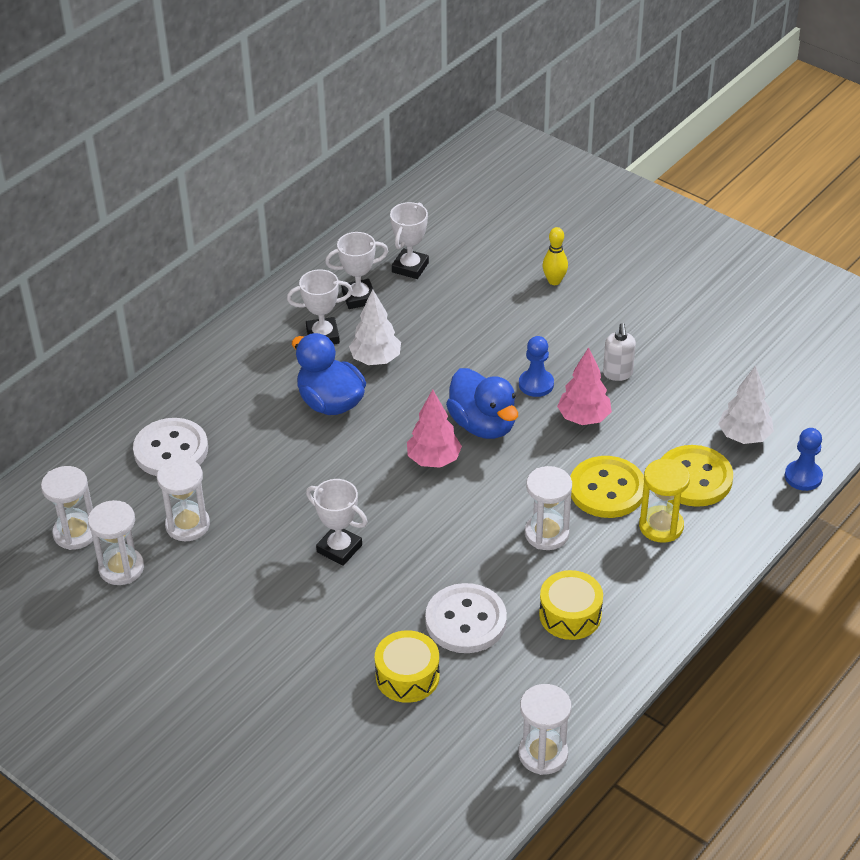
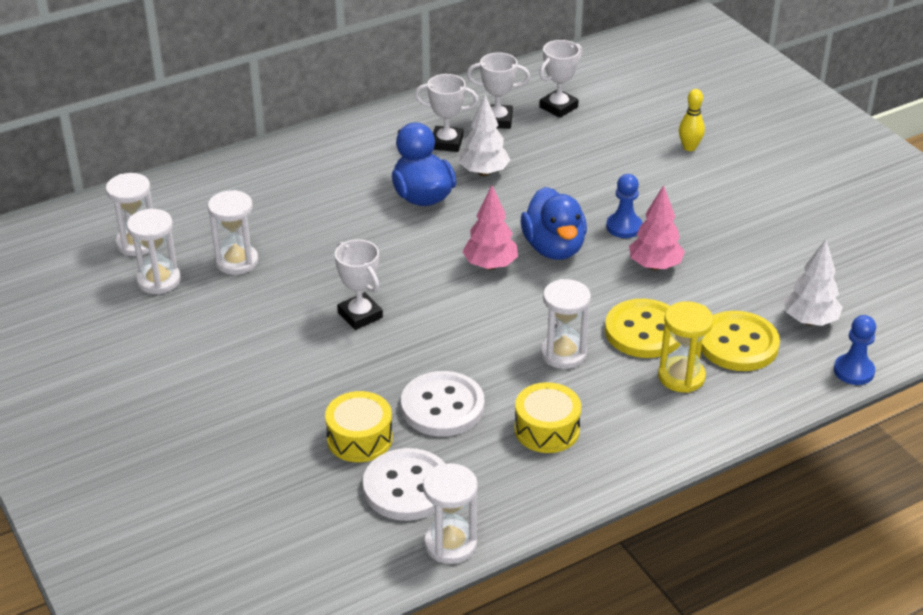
camera: 20 degrees right, 5 degrees down
white button [133,418,208,476] -> white button moved to [363,448,445,521]
white soap dispenser [603,323,636,381] -> none

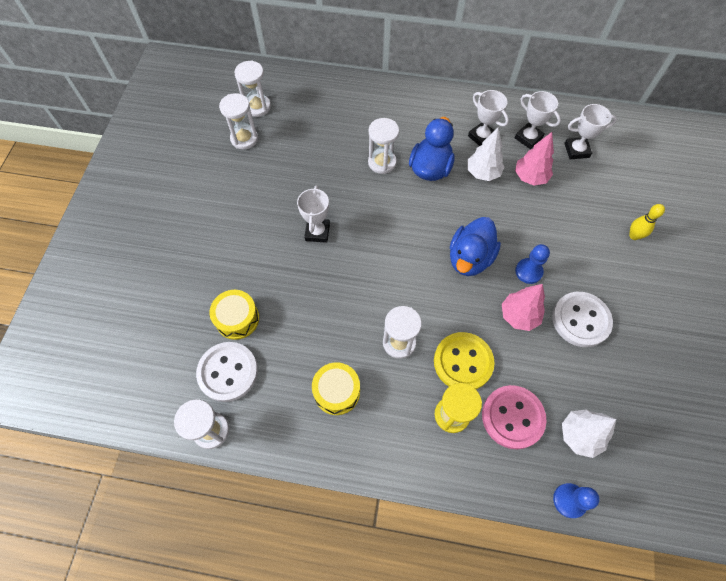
camera: 40 degrees right, 25 degrees up
white hourglass [208,190,258,275] -> white hourglass moved to [368,118,399,174]
white button [401,371,484,436] -> white button moved to [552,292,613,347]
pink tree [463,185,518,270] -> pink tree moved to [515,132,554,186]
yellow button [701,311,780,371] -> pink button [482,385,546,449]

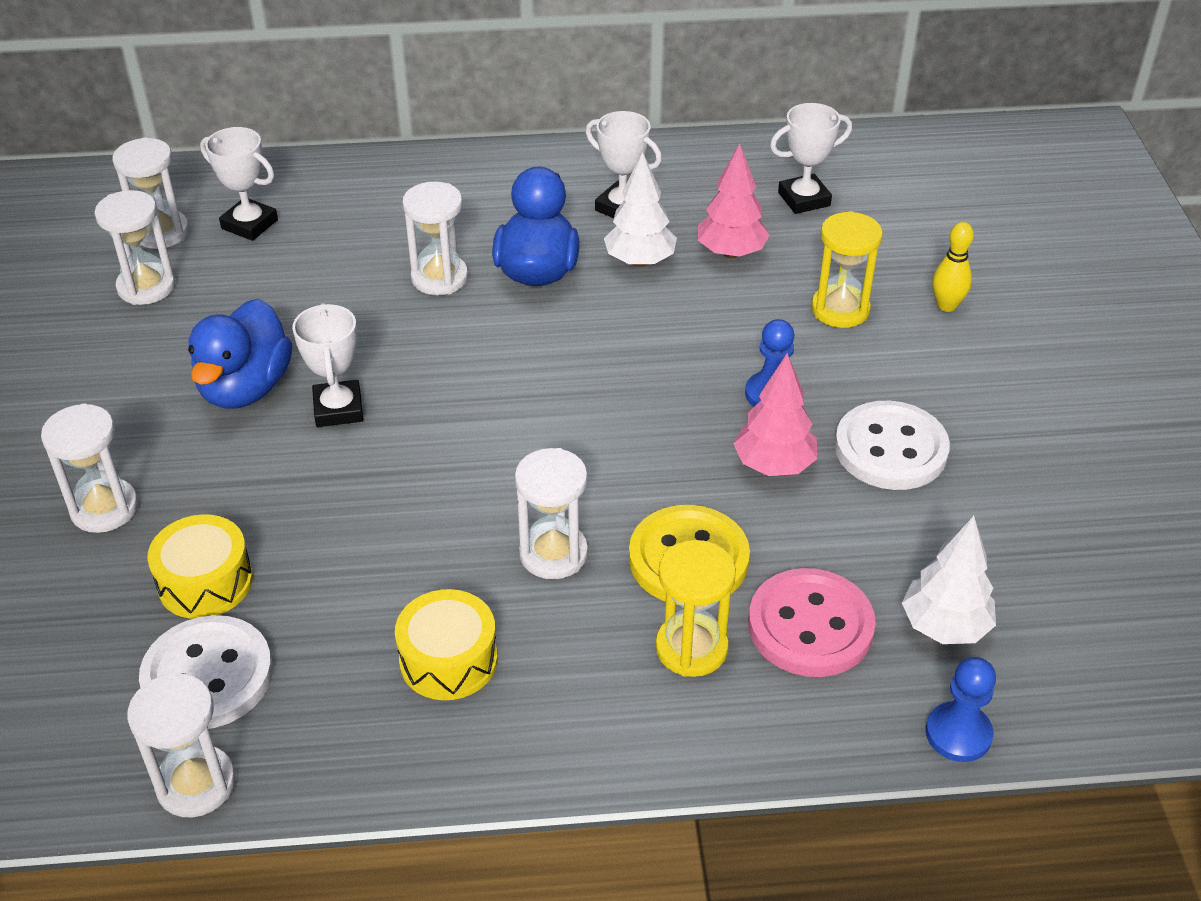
camera: 15 degrees left, 20 degrees down
blue duck [450,217,501,276] -> blue duck moved to [188,299,292,409]
white trophy [515,91,561,149] -> white trophy moved to [200,127,278,241]
none -> white hourglass [41,403,138,533]
none -> yellow hourglass [811,211,883,328]

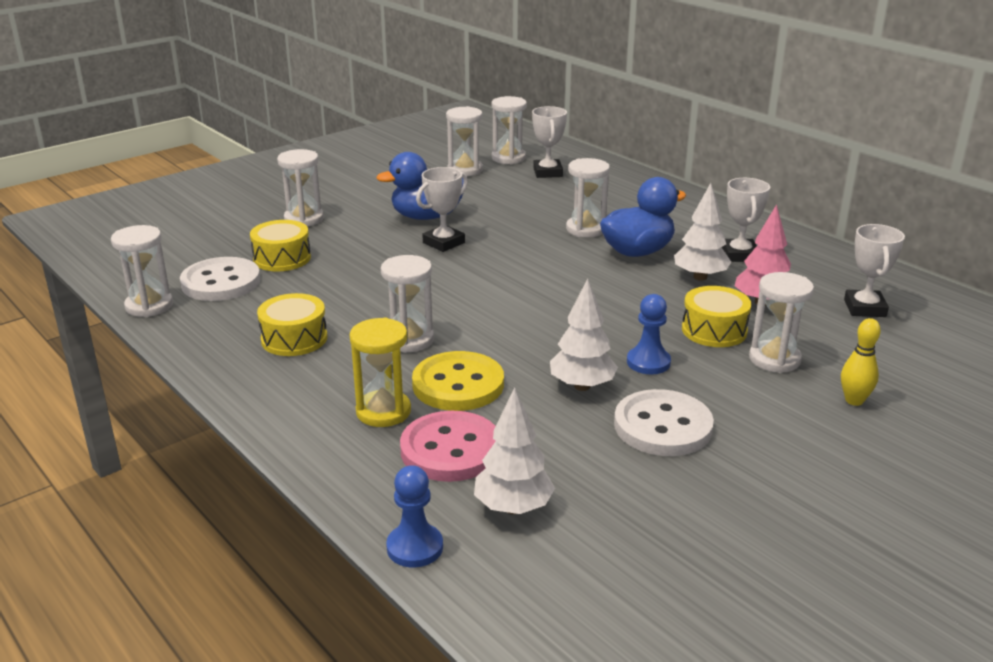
camera: 55 degrees right, 15 degrees down
pink tree [733,353,817,476] -> white tree [550,278,618,391]
white trophy [770,103,852,214] -> white trophy turned 60 degrees clockwise [844,224,905,317]
yellow hourglass [811,211,883,328] -> white hourglass [749,272,814,373]
none -> yellow drum [682,286,751,347]

